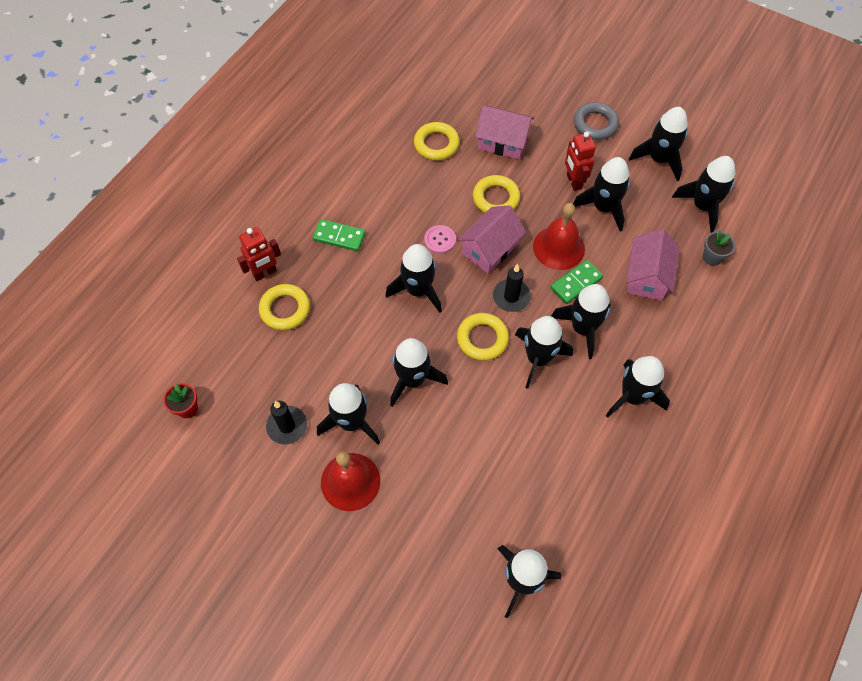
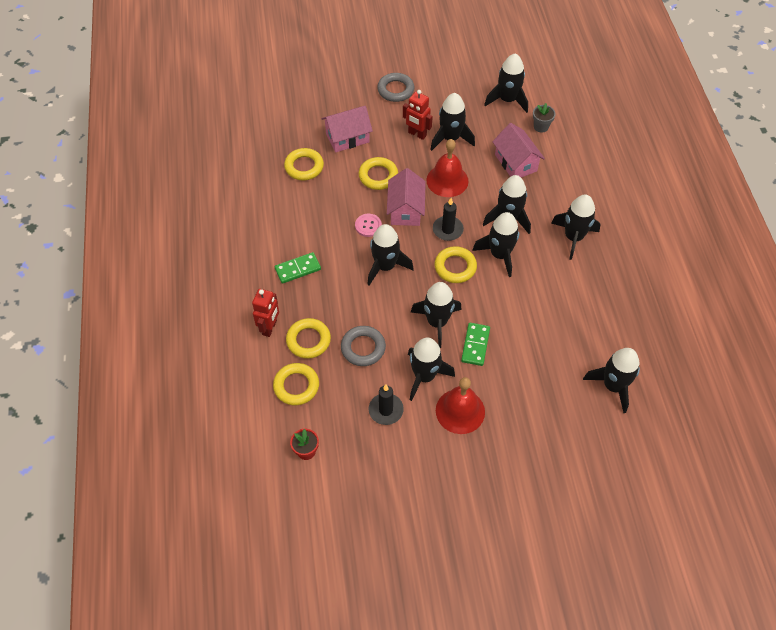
camera: 40 degrees left, 5 degrees down
green domino [550,260,603,304] -> green domino moved to [461,323,490,366]
black rocket [629,107,688,181] -> none
none -> yellow ring [273,363,319,405]
none -> grey ring [341,326,386,366]

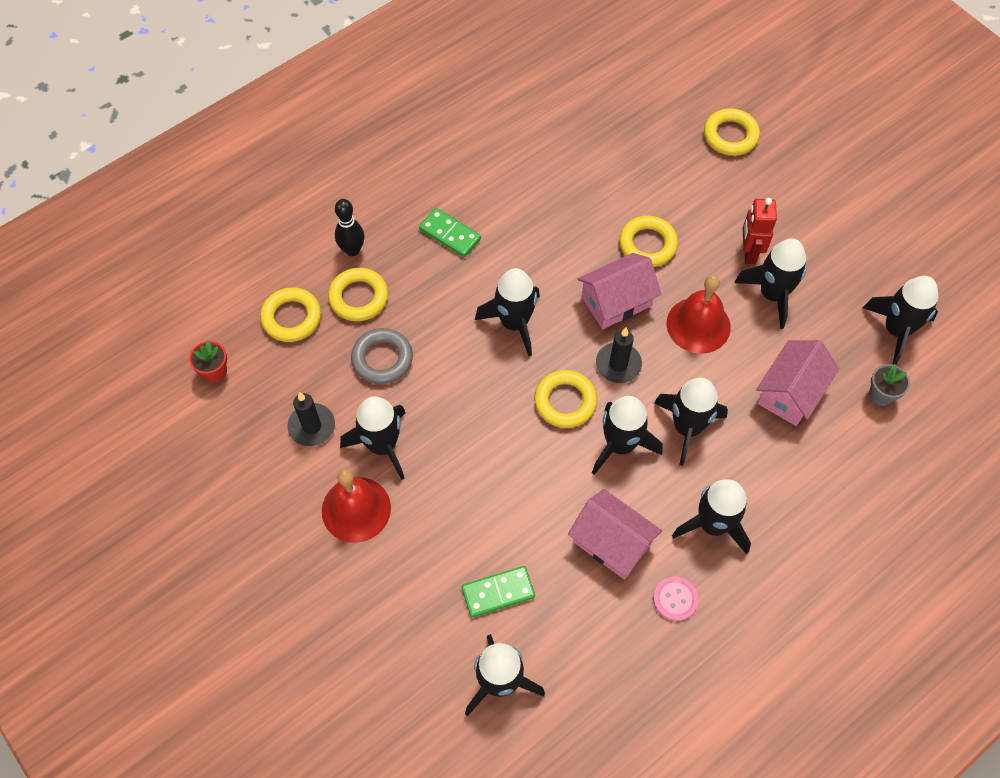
camera: 60 degrees right, 5 degrees up
red robot [252,289,279,337] -> black bowling pin [335,199,364,256]
yellow ring [284,148,324,180] -> yellow ring moved to [704,108,760,156]
pink house [321,106,373,153] -> pink house moved to [568,489,662,579]
pink button [355,214,382,237] -> pink button moved to [653,577,698,621]
grey ring [377,73,414,102] -> none
black rocket [411,282,462,348] -> none
green domino [461,323,490,366] -> green domino moved to [462,566,535,617]

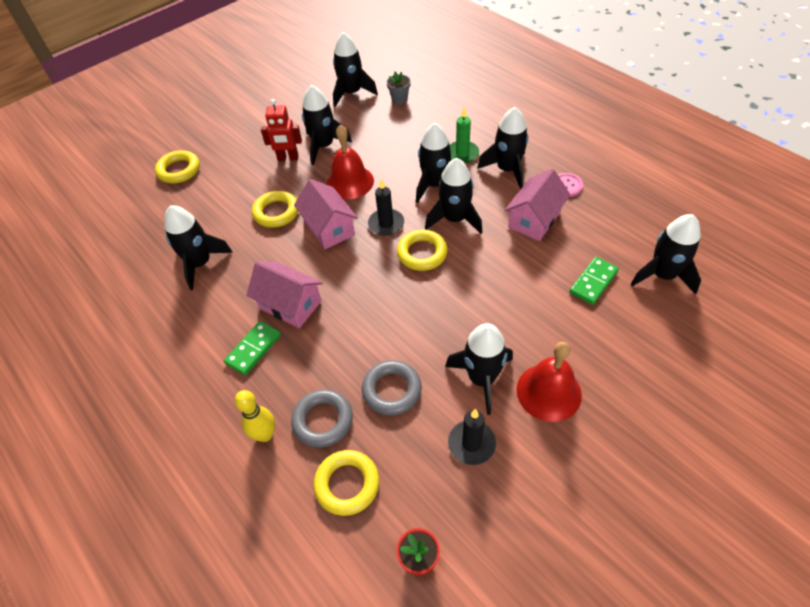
camera: 90 degrees left, 10 degrees down
yellow ring [328,268,388,321] -> grey ring [291,389,353,448]
black bowling pin [335,199,364,256] -> yellow bowling pin [235,390,275,442]
green domino [462,566,535,617] -> green domino turned 60 degrees clockwise [570,257,619,305]
black rocket [475,268,540,356] -> black rocket moved to [164,205,233,290]
pink house [756,340,839,426] -> pink house moved to [246,261,323,328]
none -> green candle [450,107,479,163]

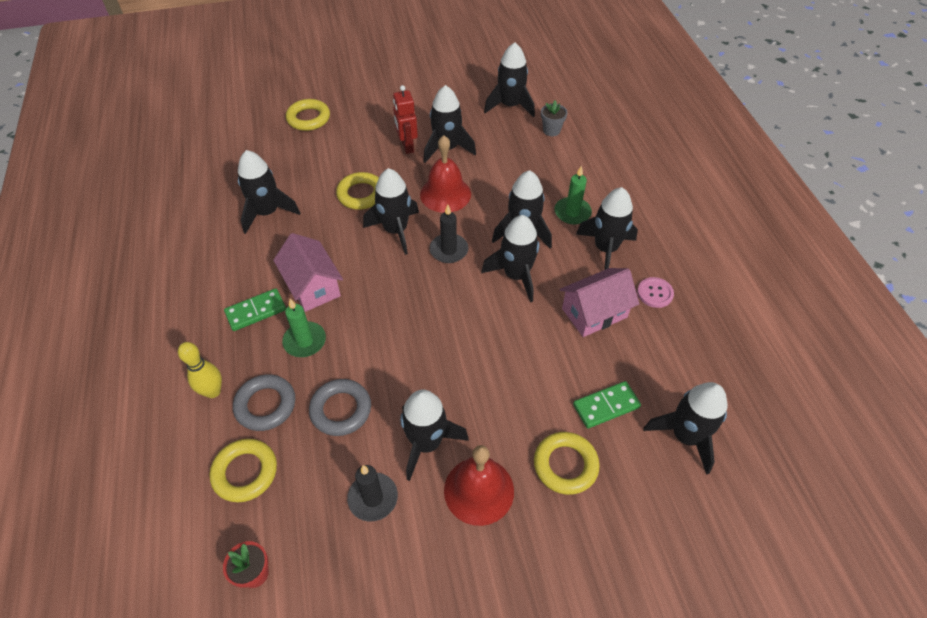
camera: 25 degrees right, 0 degrees up
red robot [261,99,302,161] -> red robot turned 45 degrees clockwise [393,85,418,154]
pink house [294,179,358,249] -> black rocket [363,168,419,255]
yellow ring [397,230,448,271] -> yellow ring moved to [534,432,600,495]
none -> green candle [282,299,326,357]

